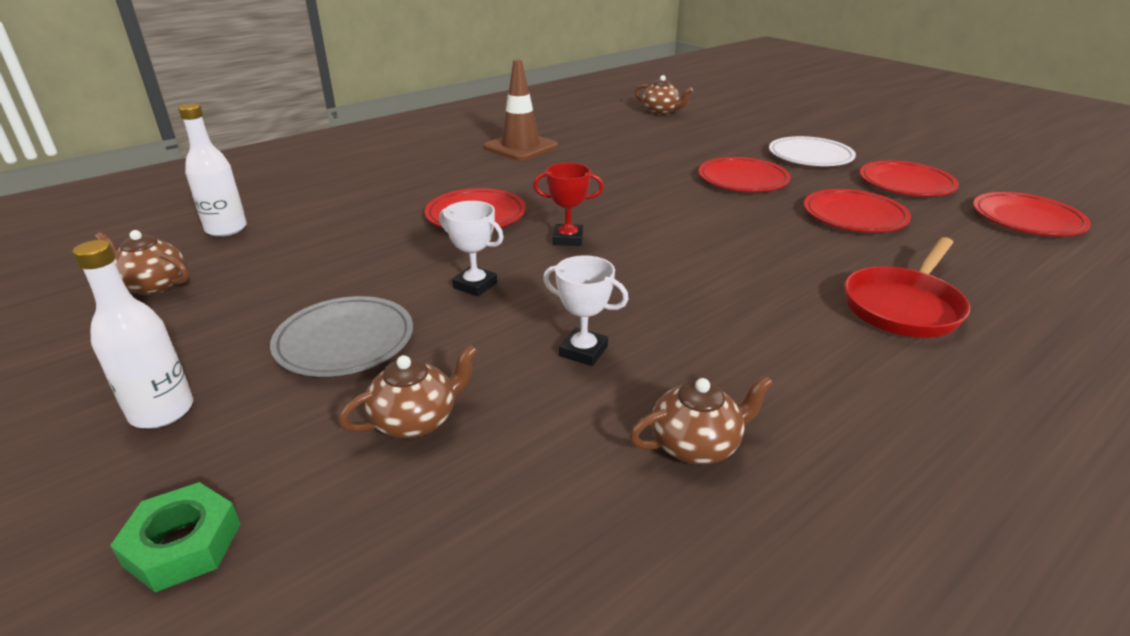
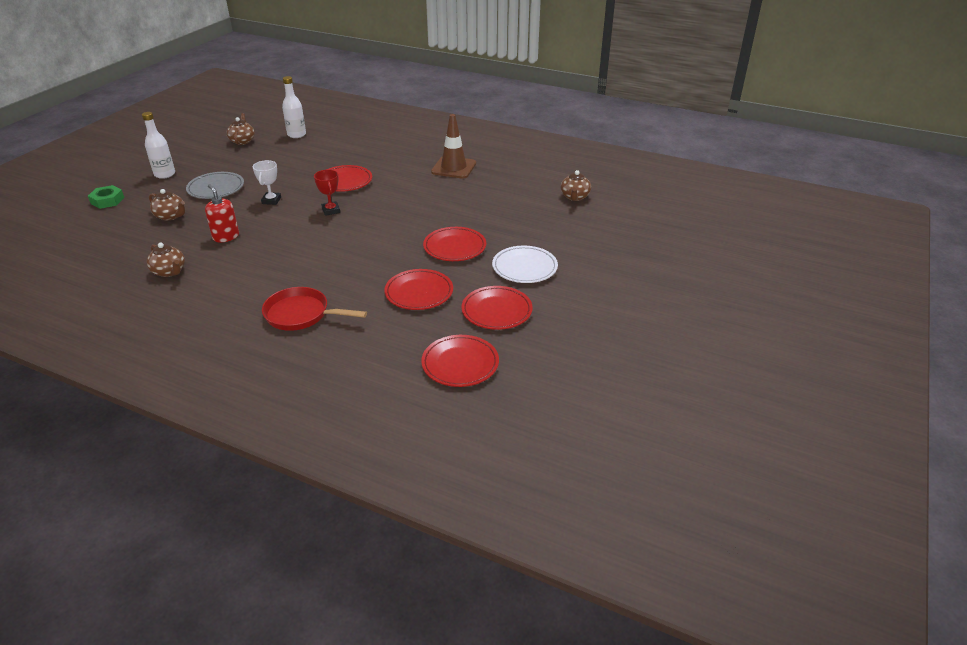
camera: 65 degrees right, 5 degrees up
white trophy [543,255,629,366] -> red soap dispenser [205,184,239,242]

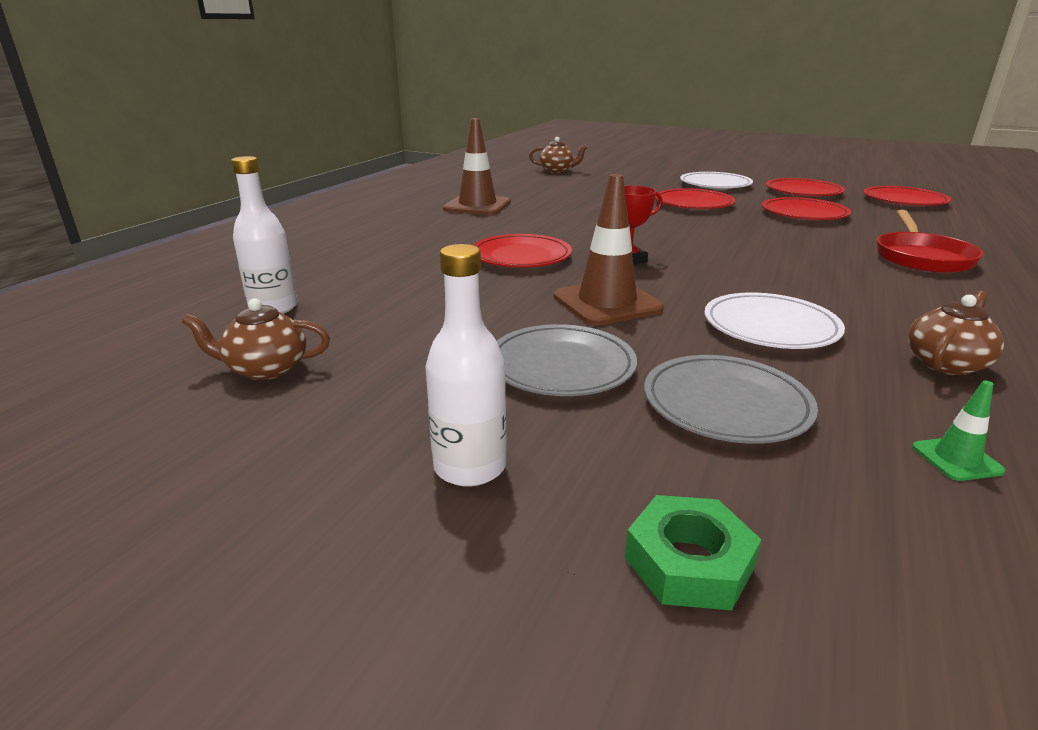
camera: 90 degrees left, 10 degrees down
brown teapot [149,189,185,221] -> grey plate [644,355,818,444]
red soap dispenser [205,184,239,242] -> white plate [704,293,845,349]
white trophy [253,160,281,205] -> brown traffic cone [553,174,664,326]
none -> green traffic cone [912,380,1006,481]

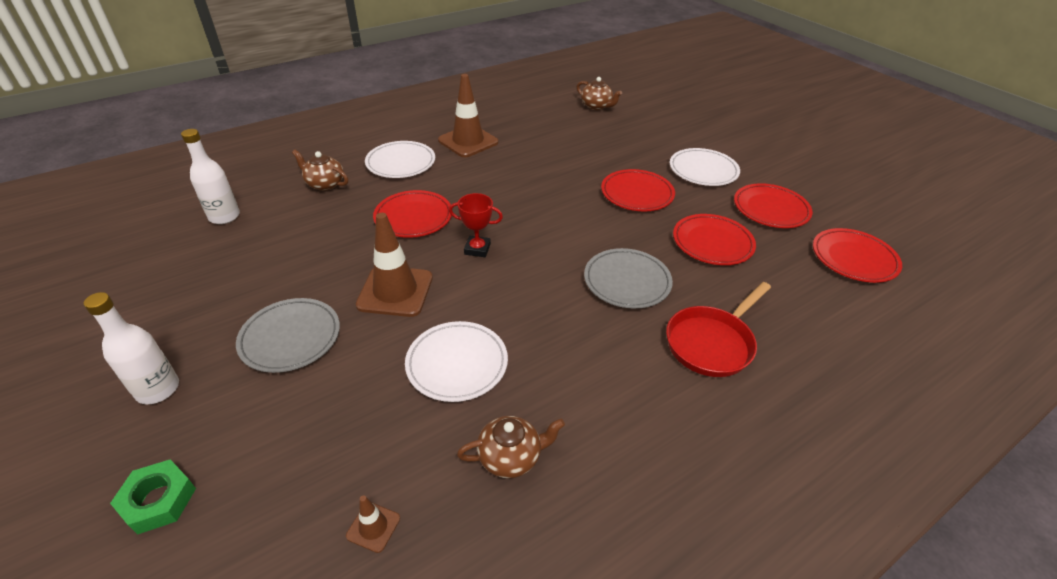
camera: 30 degrees right, 15 degrees up
brown teapot [182,298,330,380] -> brown teapot moved to [292,150,348,191]
grey plate [644,355,818,444] -> grey plate moved to [584,248,673,309]
green traffic cone [912,380,1006,481] -> brown traffic cone [346,495,400,553]
none -> white plate [365,141,435,178]

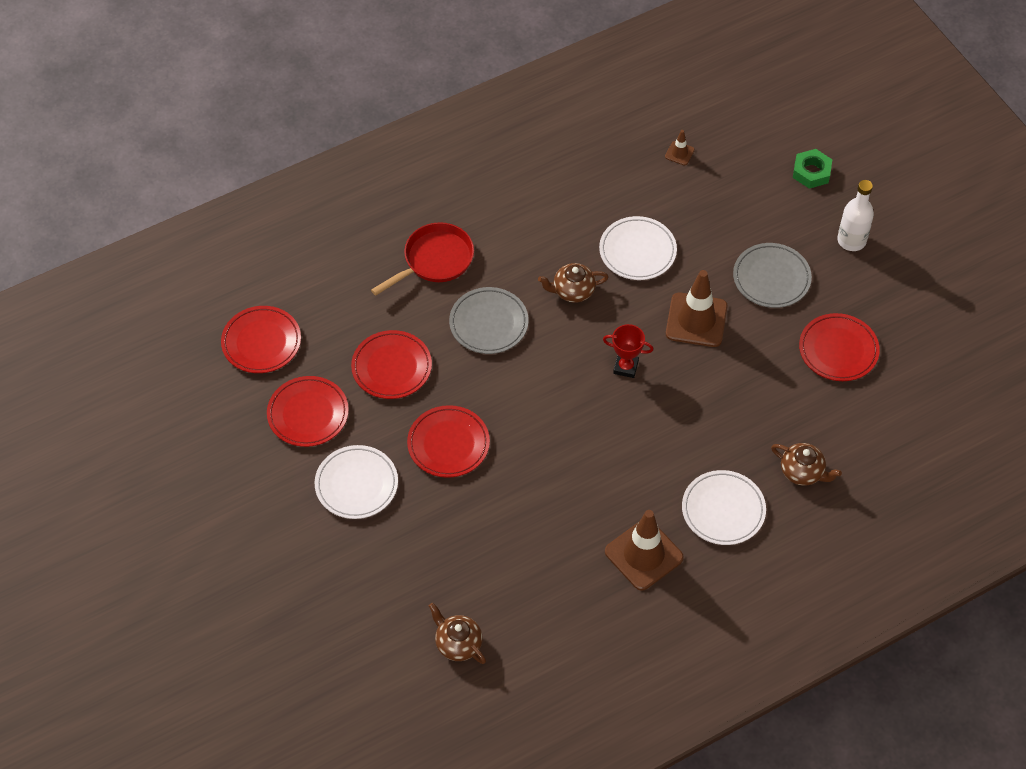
camera: 175 degrees left, 15 degrees up
white bottle [181,129,240,224] -> none
red plate [373,190,452,238] -> red plate moved to [799,313,880,381]
brown teapot [457,416,565,478] -> brown teapot moved to [538,263,608,303]

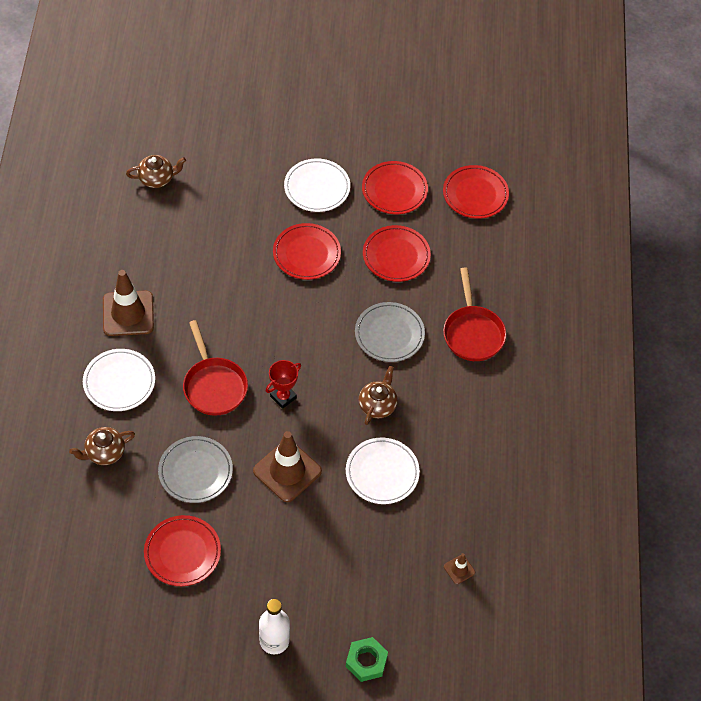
camera: 120 degrees right, 0 degrees up
grey plate [733,243,812,308] -> grey plate moved to [158,436,233,503]
none -> red pan [183,320,248,416]

